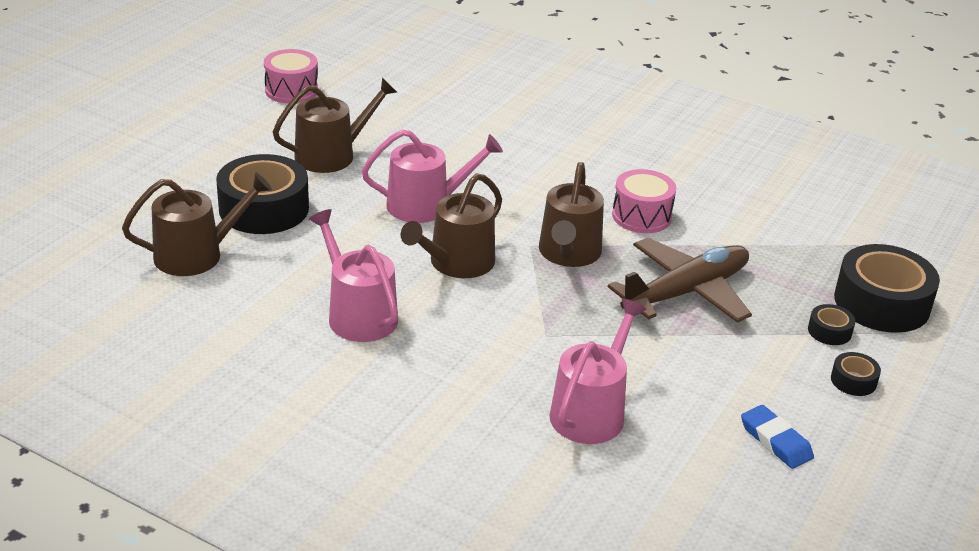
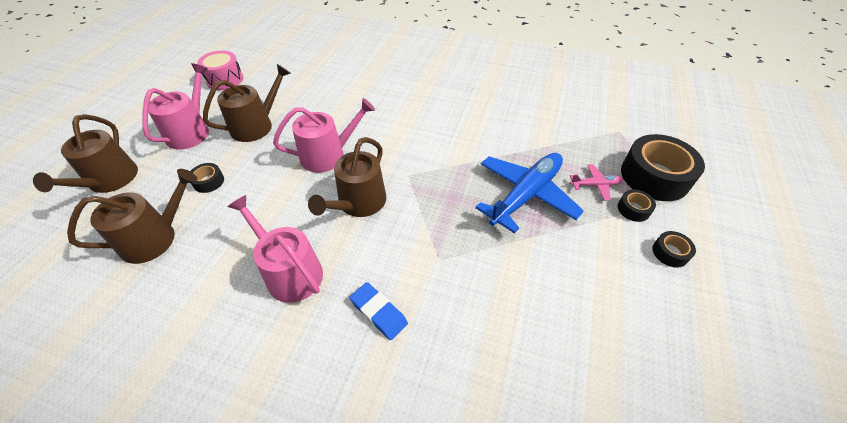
camera: 10 degrees left, 15 degrees up
black tape [216,154,309,234] -> black tape [190,163,224,193], size x0.45
brown watering can [539,162,604,267] -> brown watering can moved to [33,114,138,193]
pink watering can [549,299,646,444] -> pink watering can moved to [142,63,209,149]
brown plane [608,238,752,323] -> blue plane [475,153,584,234]
pink drum [612,169,676,233] -> none
blue eraser [741,405,814,469] -> blue eraser moved to [350,282,408,340]
none -> pink plane [570,164,623,201]

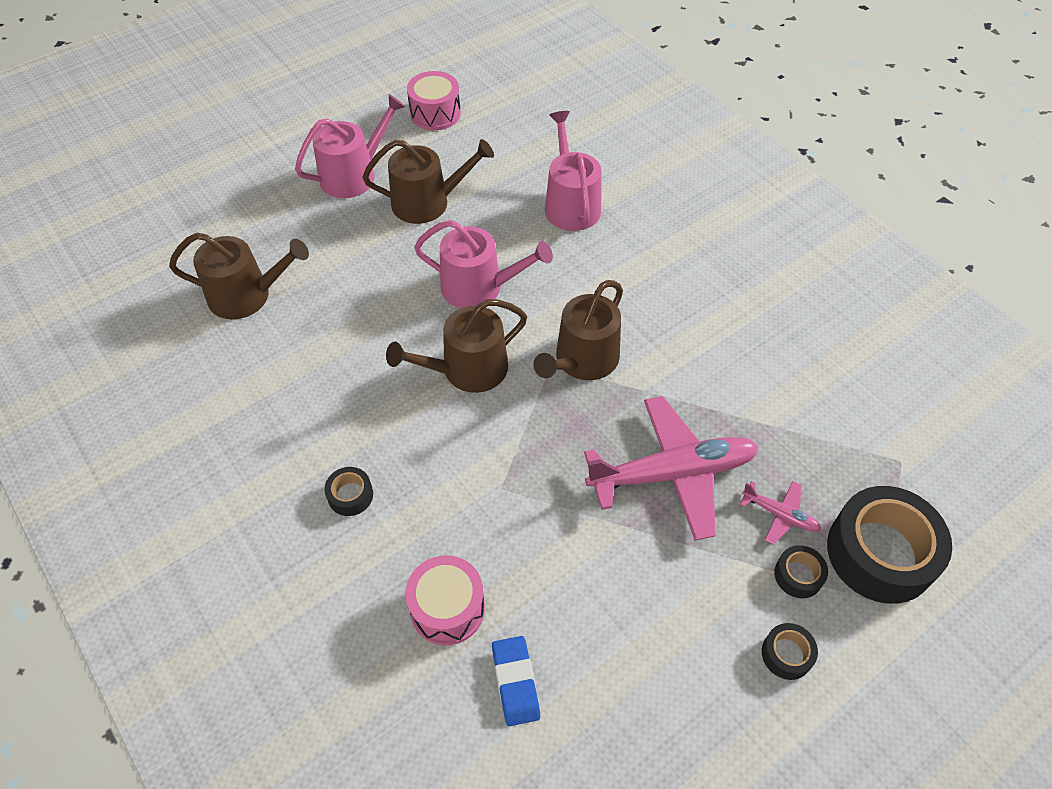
camera: 35 degrees right, 5 degrees up
brown watering can [33,114,138,193] -> brown watering can moved to [533,280,623,380]
black tape [190,163,224,193] -> black tape moved to [324,467,373,516]
pink watering can [228,195,323,303] -> pink watering can moved to [545,111,602,231]
blue eraser [350,282,408,340] -> blue eraser moved to [492,636,540,726]
blue plane [475,153,584,234] -> pink plane [584,396,759,541]
none -> pink drum [405,555,485,646]

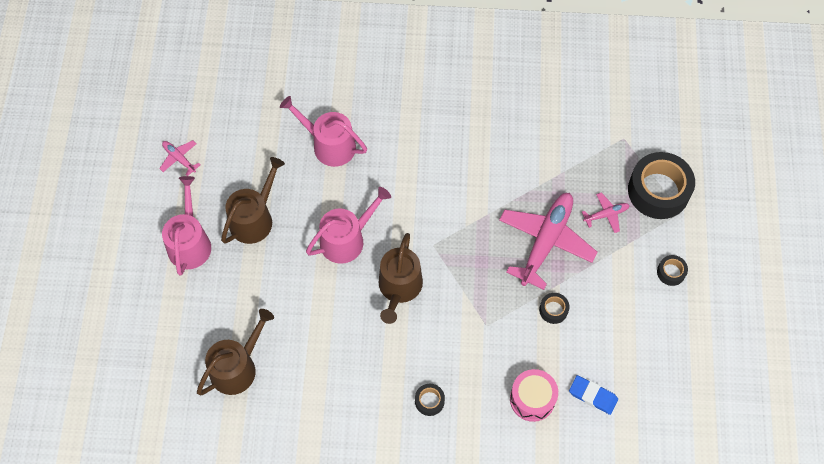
camera: 50 degrees left, 10 degrees up
pink drum [407,71,461,130] -> pink plane [159,140,201,176]
brown watering can [533,280,623,380] -> none
black tape [774,545,828,598] -> black tape moved to [539,293,570,324]

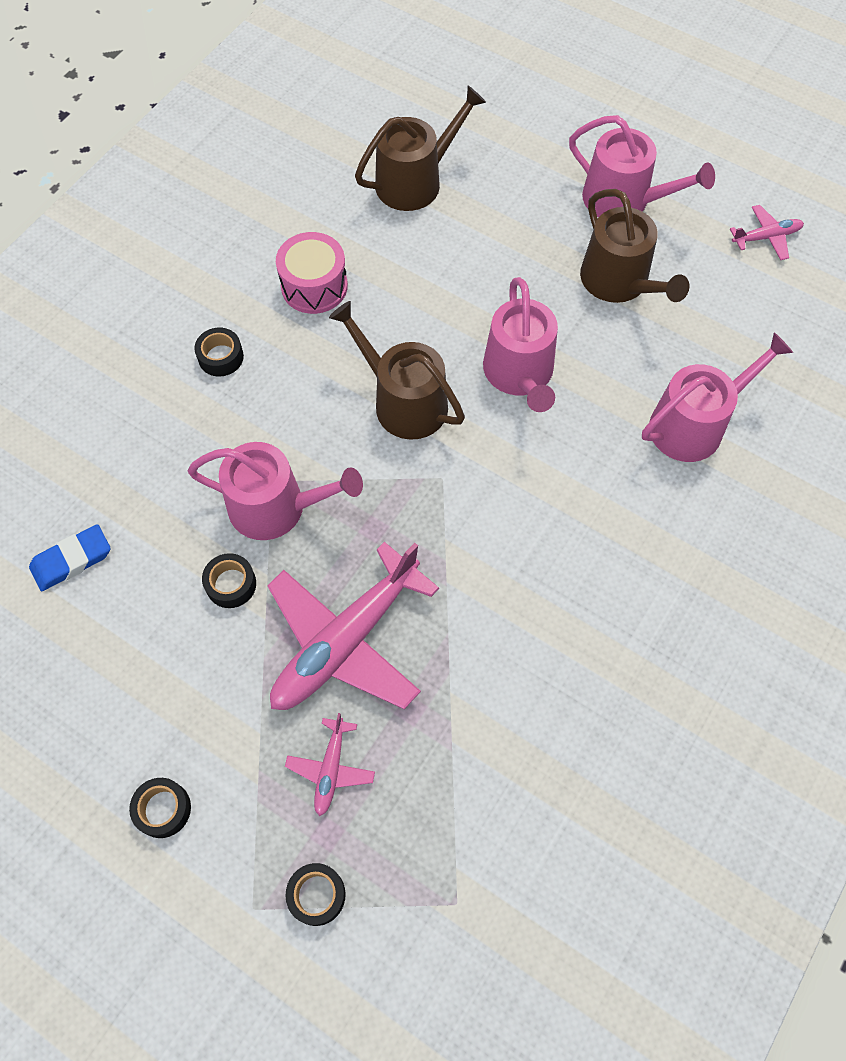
camera: 120 degrees right, 0 degrees up
brown watering can [197,309,274,396] -> brown watering can turned 105 degrees counterclockwise [355,86,486,211]
pink plane [499,193,598,290] -> pink plane turned 75 degrees clockwise [267,542,439,710]
pink drum [510,369,558,422] -> pink drum moved to [276,232,348,314]
black tape [628,152,695,219] -> black tape [285,863,346,926], size x0.45
none -> pink watering can [188,442,363,540]

